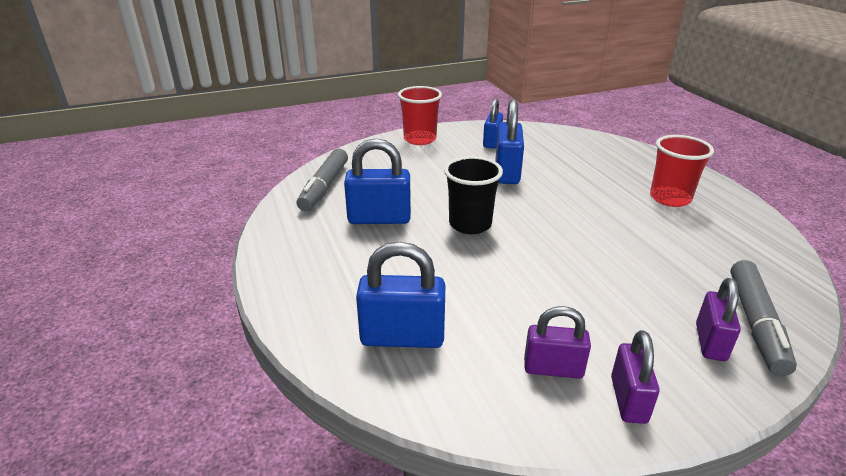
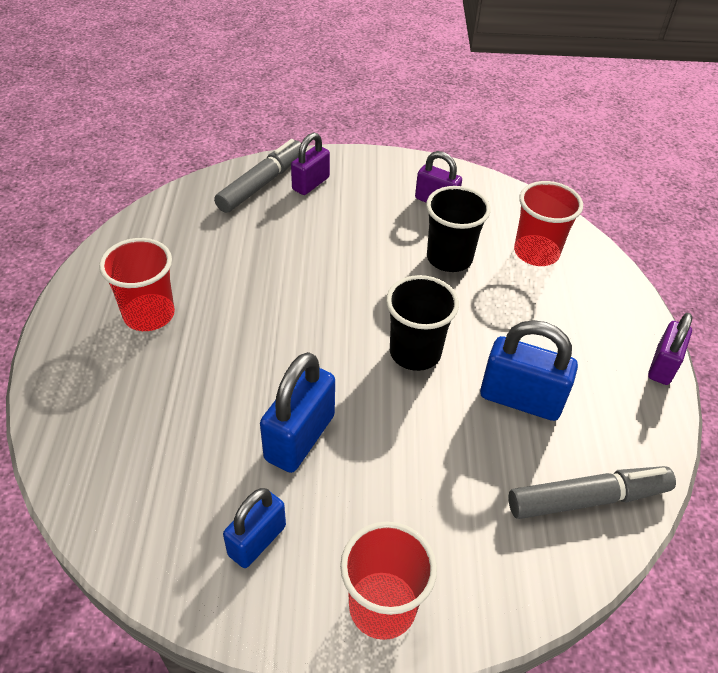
camera: 160 degrees left, 15 degrees up
grey marker [297,149,348,211] -> grey marker turned 45 degrees clockwise [508,466,676,519]
blue padlock [356,242,445,348] -> red cup [514,181,583,266]
purple padlock [611,330,659,424] -> purple padlock moved to [648,313,692,385]
none -> black cup [426,186,491,272]

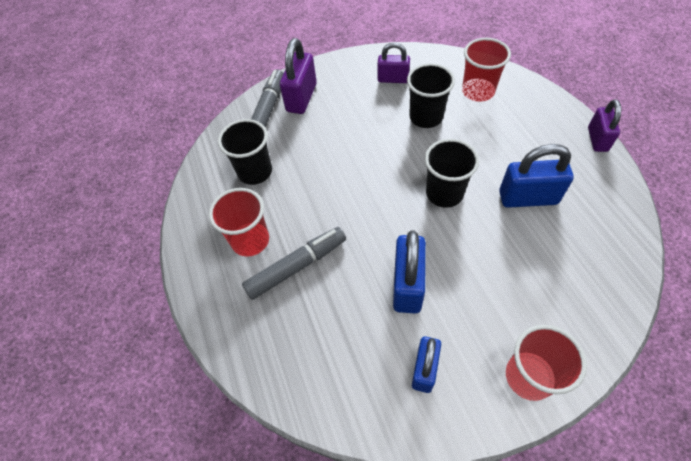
camera: 15 degrees left, 10 degrees up
purple padlock [291,132,330,195] -> purple padlock [280,38,317,114], size x1.51
grey marker [508,466,676,519] -> grey marker moved to [242,227,346,300]
none -> black cup [218,119,272,185]

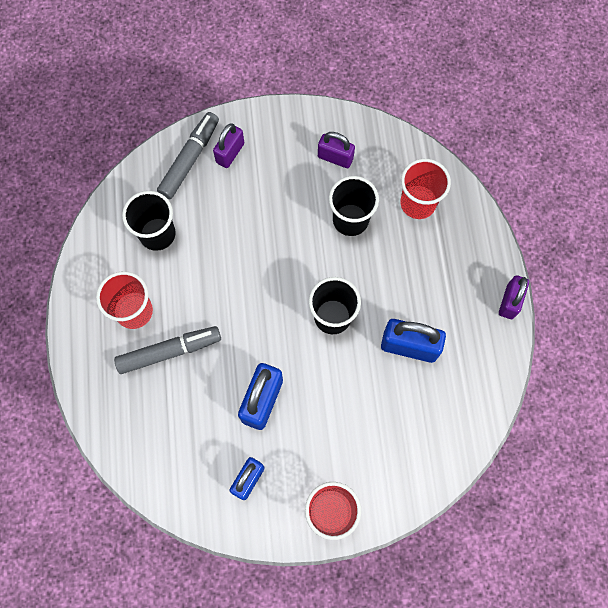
camera: 10 degrees right, 15 degrees up
purple padlock [280,38,317,114] -> purple padlock [213,123,244,168], size x0.66

